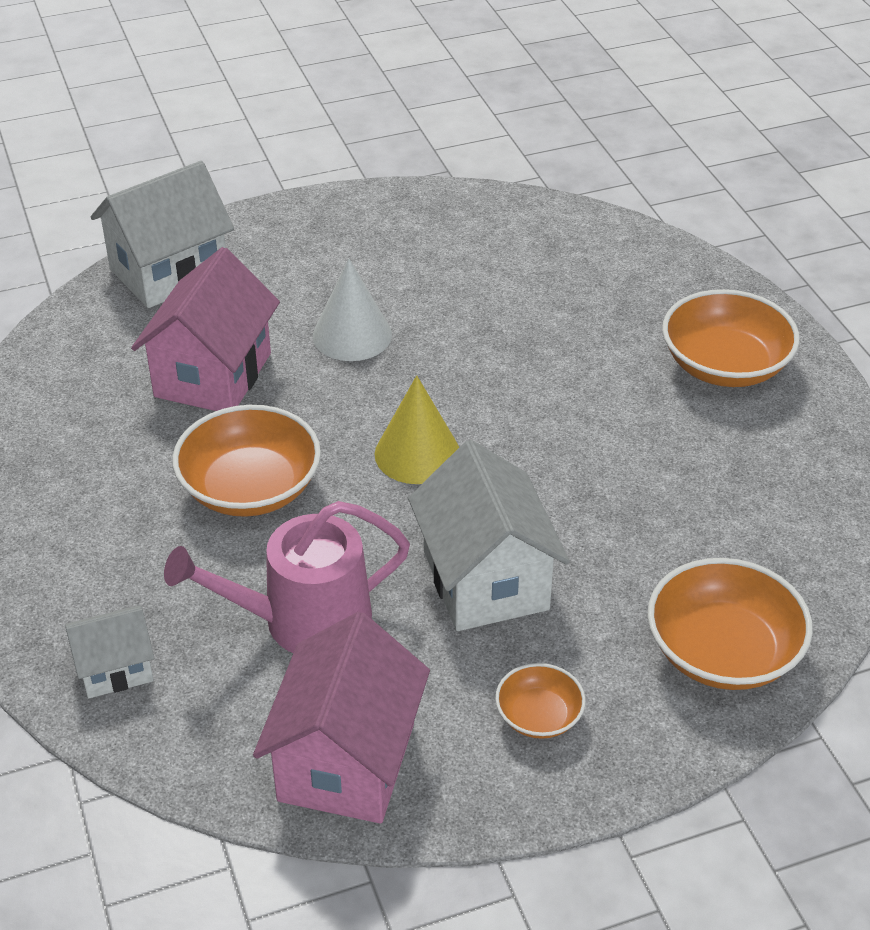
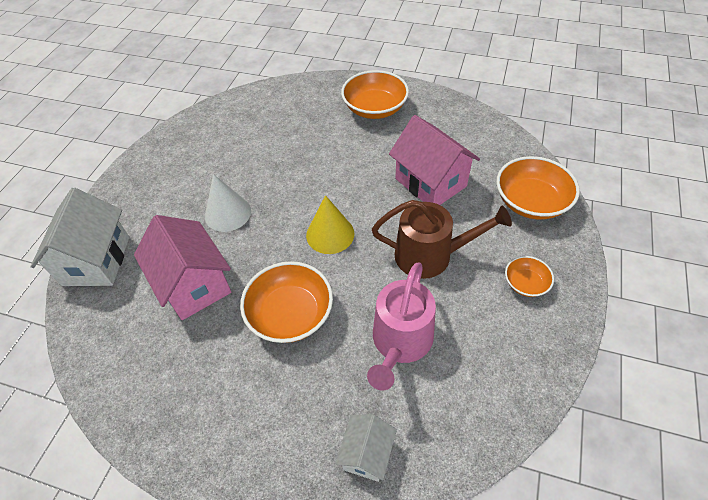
camera: 50 degrees left, 10 degrees up
pink house [253,612,430,823] -> pink house moved to [389,115,480,205]
white house [408,440,570,631] -> brown watering can [372,200,512,279]

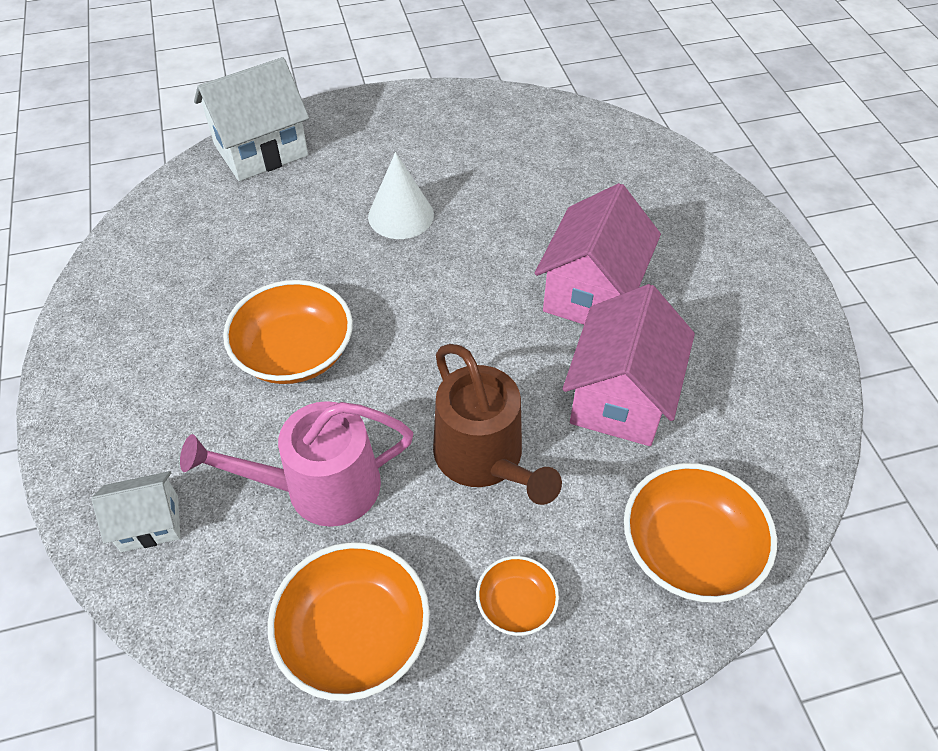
camera: 55 degrees right, 0 degrees up
pink house [134,215,231,320] -> pink house moved to [535,183,661,325]
yellow cone [306,195,355,254] -> none
orange bowl [341,70,409,119] -> orange bowl moved to [268,542,430,701]

